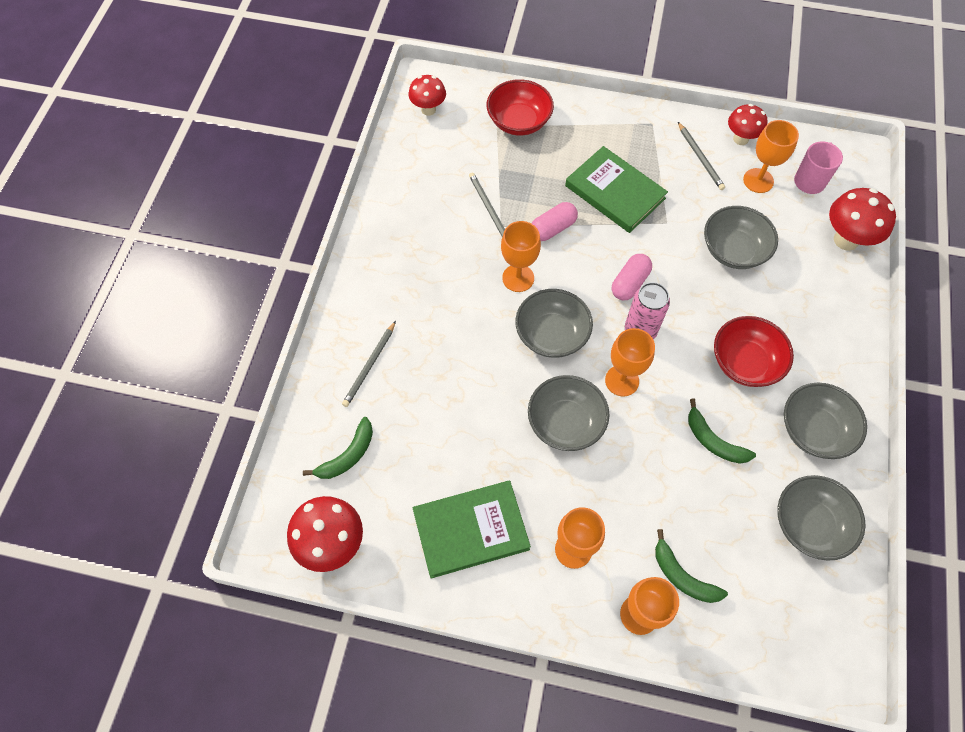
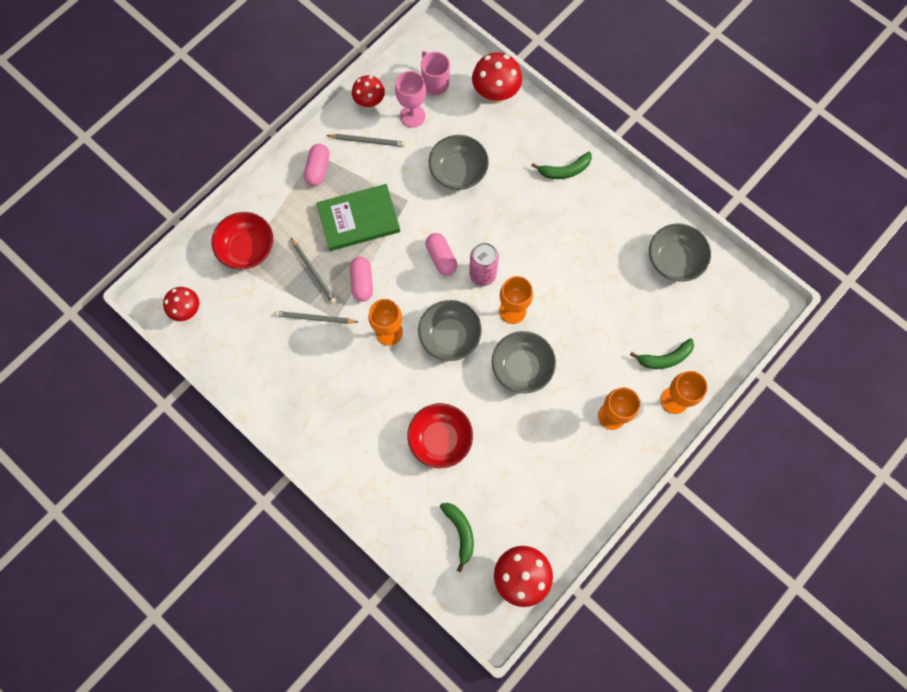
camera: 60 degrees left, 10 degrees up
grey pencil [342,321,396,407] -> grey pencil moved to [290,237,336,303]
green book [413,481,531,579] -> none
green banana [688,398,756,464] -> green banana moved to [531,152,592,179]
red bowl [714,316,794,387] -> red bowl moved to [407,403,473,468]
orange goblet [743,120,799,193] -> pink goblet [395,71,426,128]
grey bowl [784,383,867,459] -> none
none -> pink capsule [304,144,329,186]

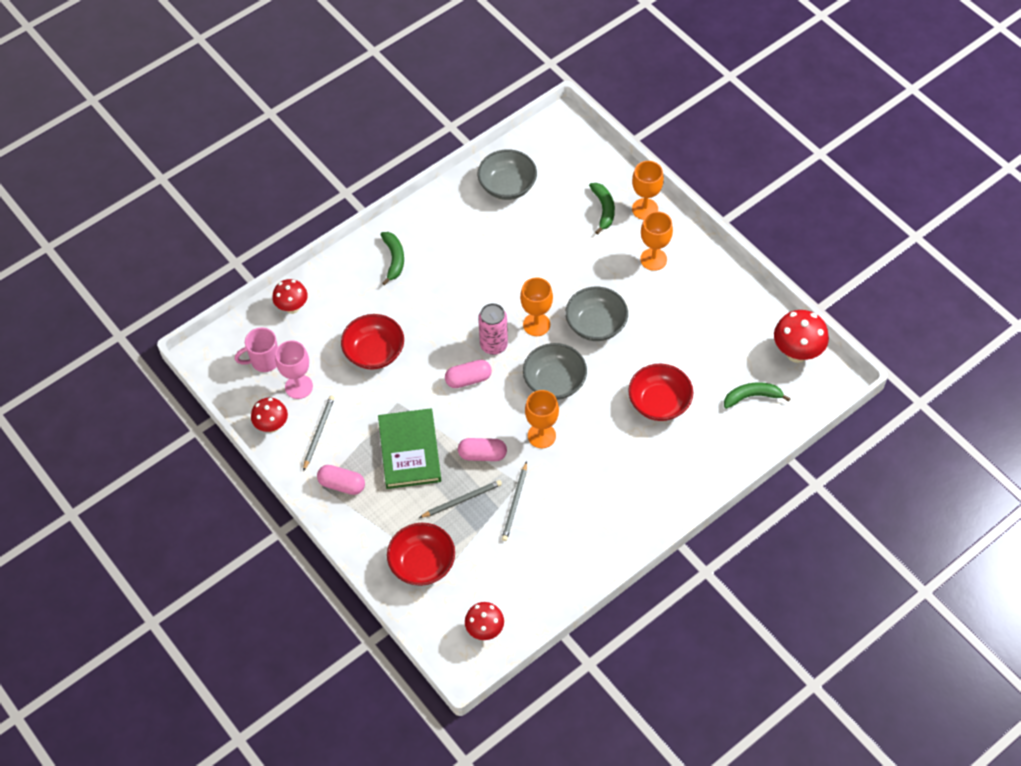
camera: 80 degrees left, 15 degrees down
grey bowl [429,135,489,190] -> red bowl [341,314,404,370]
red mushroom [472,52,522,104] -> red mushroom [272,279,308,314], size x0.66

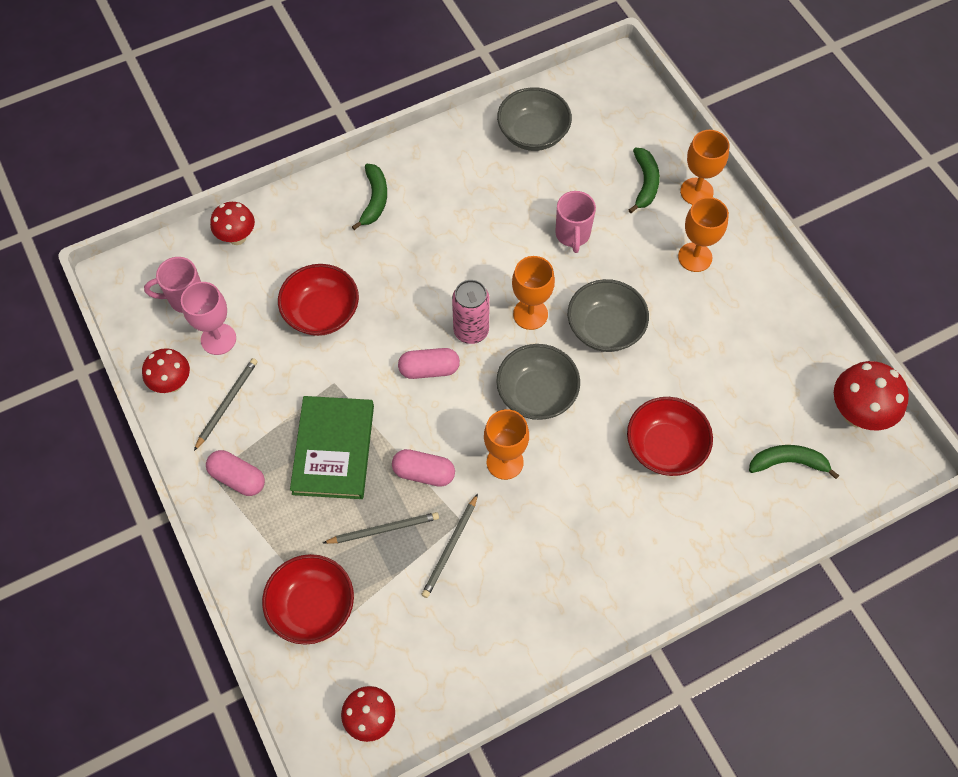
camera: 10 degrees right, 5 degrees up
none -> pink mug [555,191,596,253]

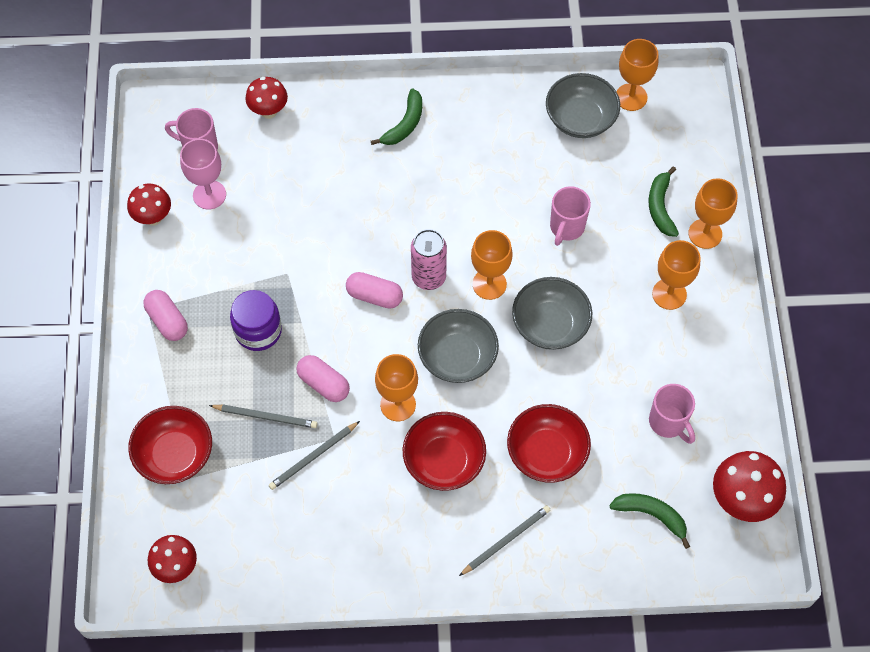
camera: 25 degrees right, 0 degrees up
grey pencil [194,358,258,451] -> grey pencil moved to [459,505,550,576]
red bowl [278,264,359,336] -> red bowl moved to [403,412,486,491]
green book [290,396,374,499] -> purple jar [230,290,282,351]
green banana [629,148,660,213] -> green banana turned 150 degrees clockwise [648,166,679,237]
none -> orange goblet [616,39,659,111]
none -> pink mug [649,384,695,444]

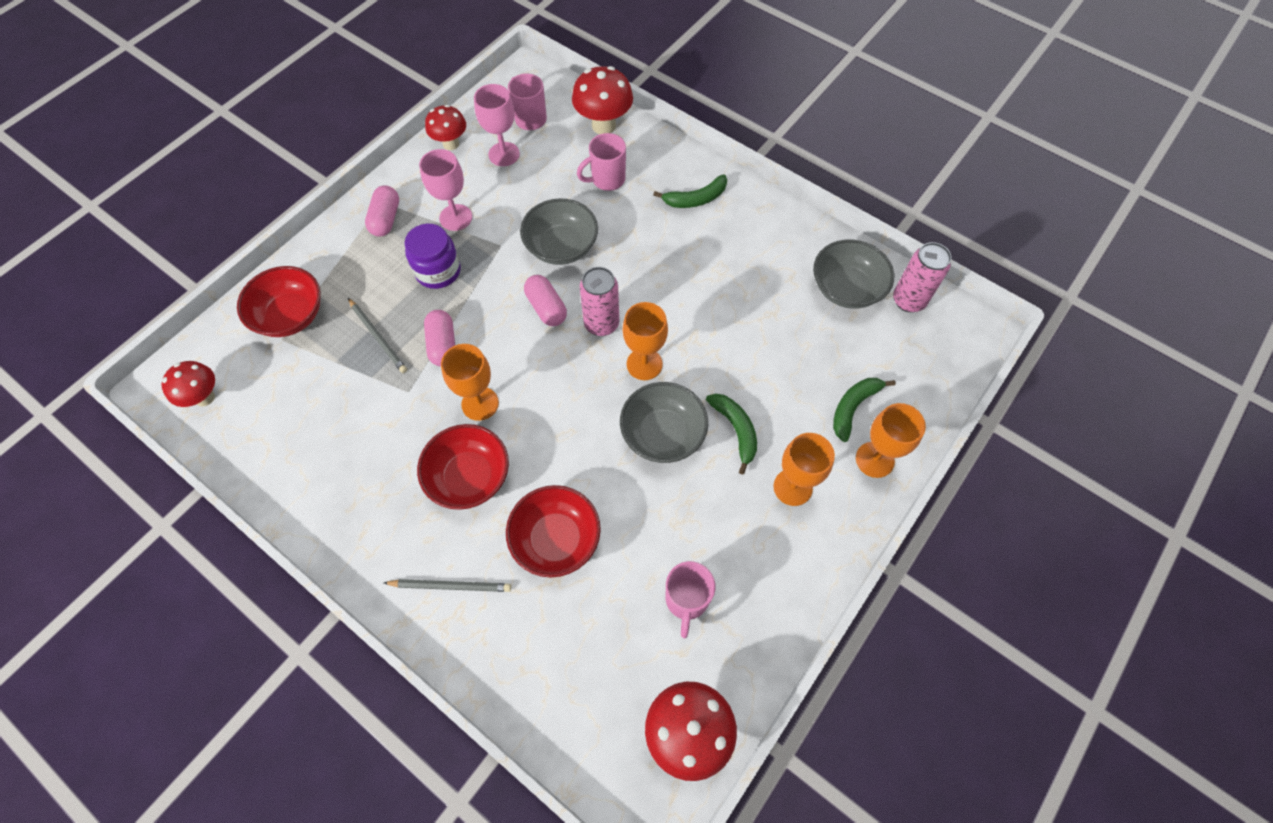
camera: 40 degrees right, 0 degrees up
red mushroom [245,77,288,119] -> red mushroom [572,66,633,134], size x1.51
grey pencil [269,421,360,490] -> none
grey bowl [418,309,499,383] -> grey bowl moved to [520,198,598,265]
pink mug [550,186,591,246] -> pink mug moved to [577,133,626,191]
green banana [609,493,690,549] -> green banana moved to [706,394,757,475]
orange goblet [616,39,659,111] -> pink can [893,242,952,312]
none -> pink goblet [419,149,472,231]

